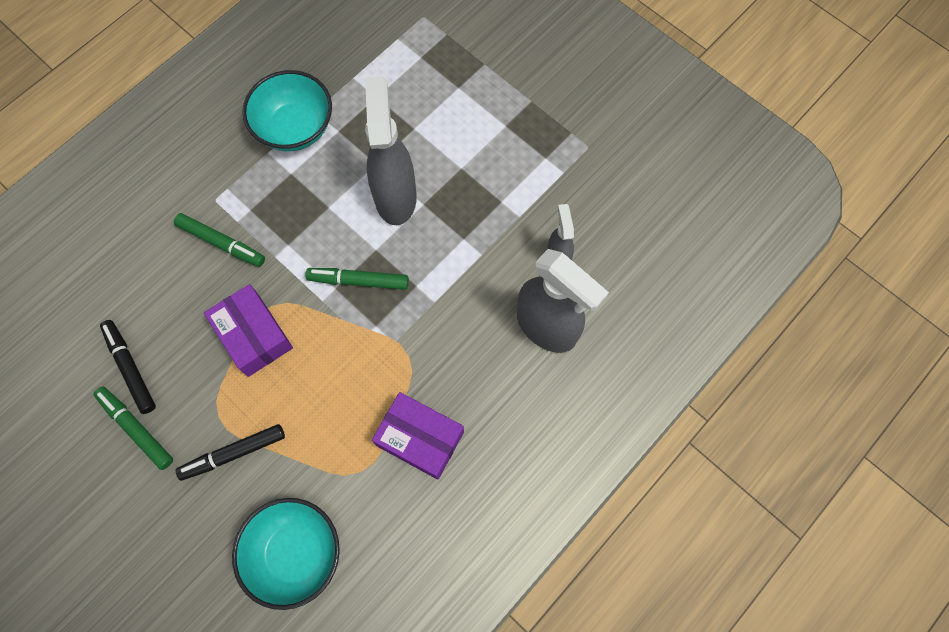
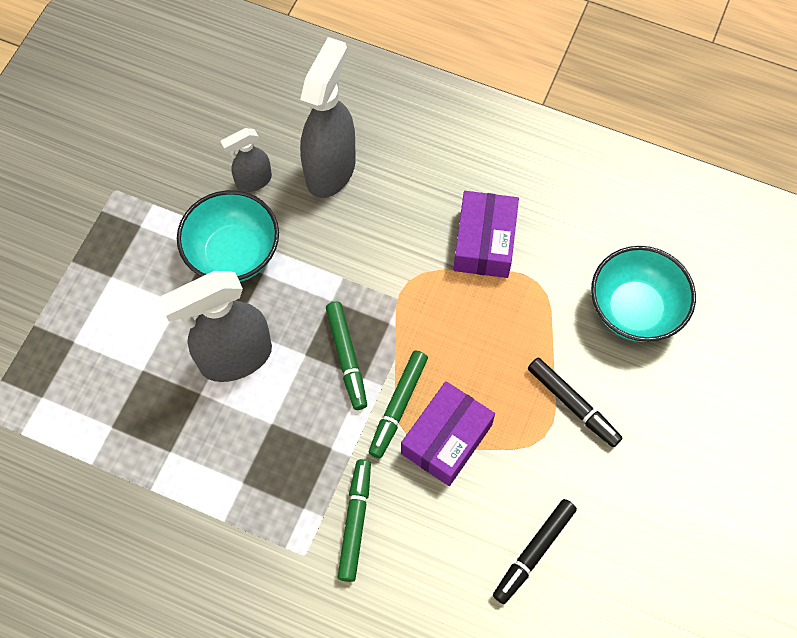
camera: 110 degrees left, 5 degrees down
green marker [93,387,173,470] -> green marker moved to [369,350,428,458]
turquoise bowl [242,70,332,151] -> turquoise bowl moved to [177,190,279,282]

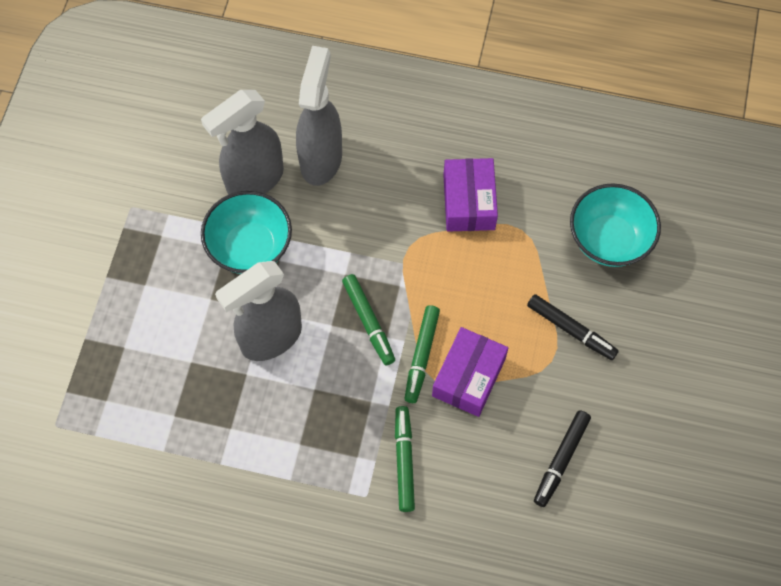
camera: 10 degrees left, 0 degrees up
grey spray bottle [220,128,272,192] -> grey spray bottle [201,90,284,195], size x1.88

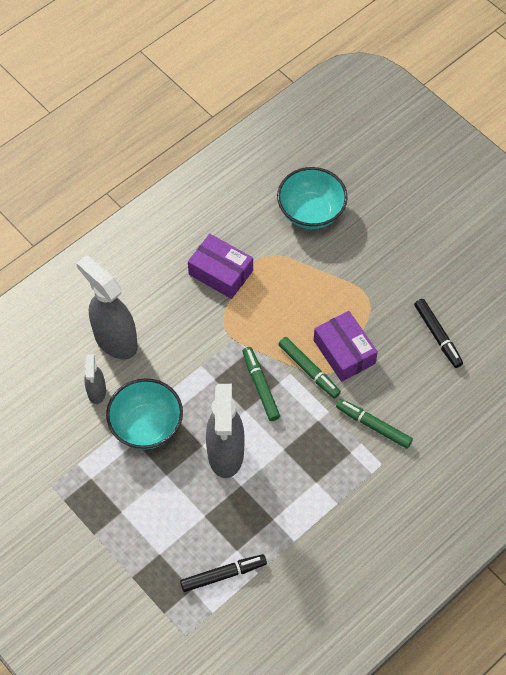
camera: 55 degrees left, 5 degrees down
grey spray bottle [201,90,284,195] -> grey spray bottle [84,354,106,404], size x0.53
green marker [342,274,395,365] -> green marker turned 120 degrees counterclockwise [242,347,280,421]
black marker [527,294,619,360] -> black marker moved to [180,554,267,592]

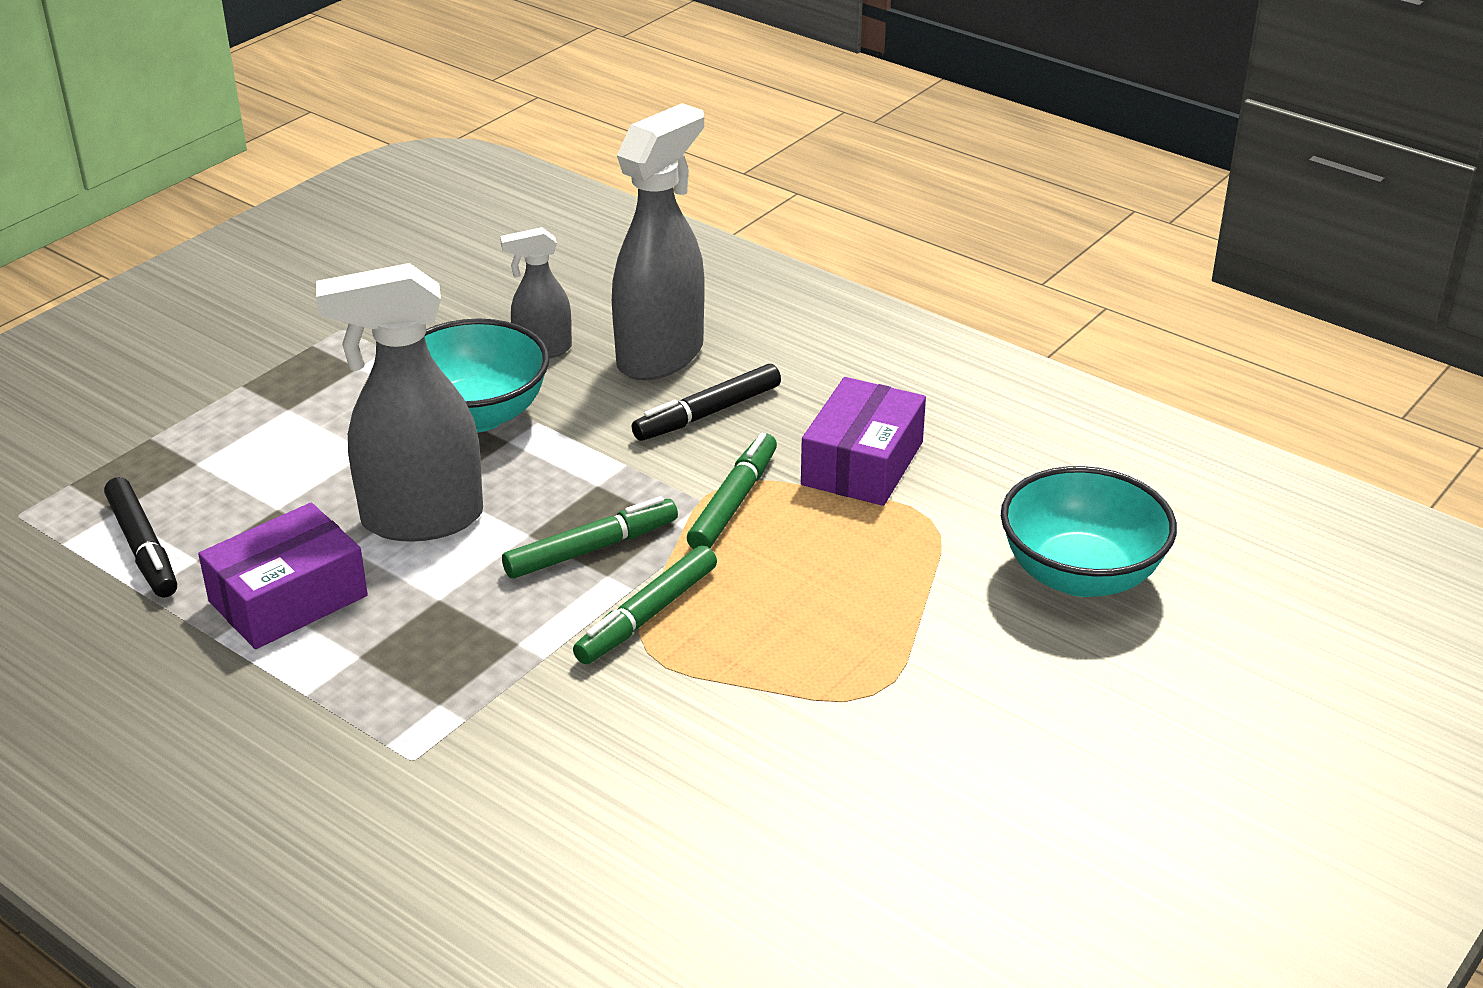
camera: 80 degrees right, 25 degrees down
purple box [314,311,378,382] -> purple box moved to [198,503,368,649]
green marker [336,399,413,449] -> green marker moved to [687,433,777,549]
black marker [414,299,463,368] -> black marker moved to [632,364,781,441]

